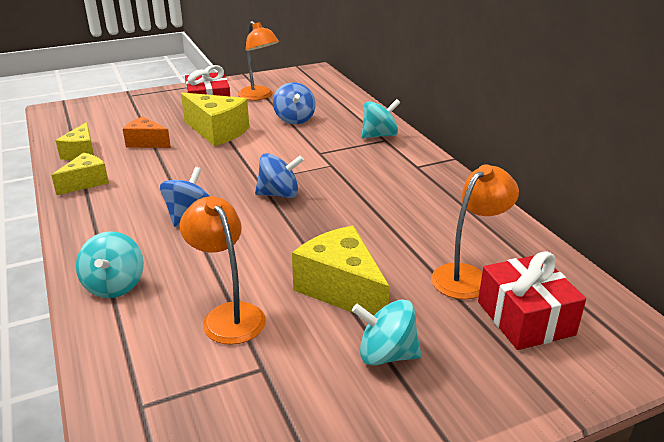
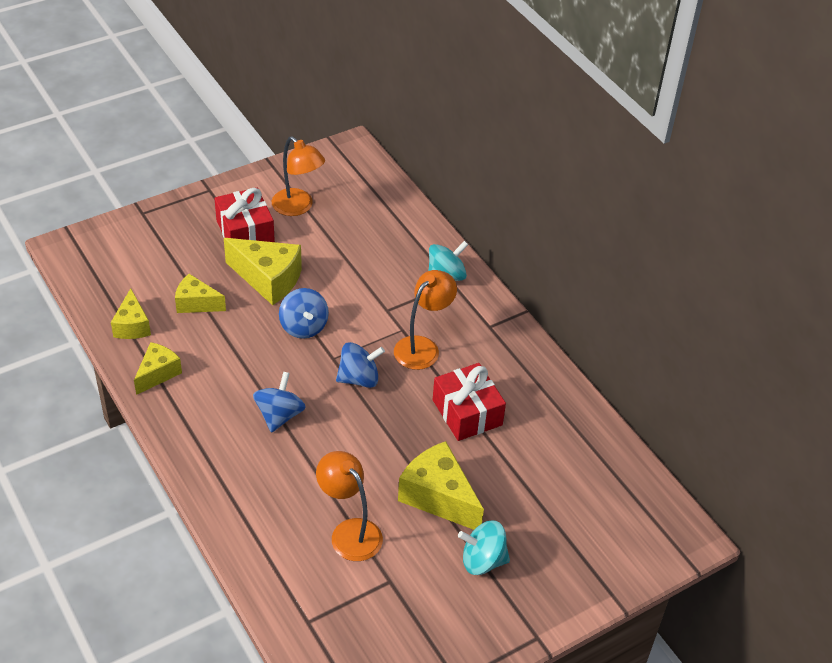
camera: 10 degrees left, 15 degrees up
turquoise spinning top [76,231,144,298] -> none
orange cheese [123,116,171,148] -> yellow cheese [175,274,226,313]
blue spinning top [273,82,316,124] -> blue spinning top moved to [279,288,329,339]
orange lamp [431,164,519,300] -> orange lamp moved to [394,270,457,370]
red gift [478,251,586,350] -> red gift moved to [433,363,506,441]

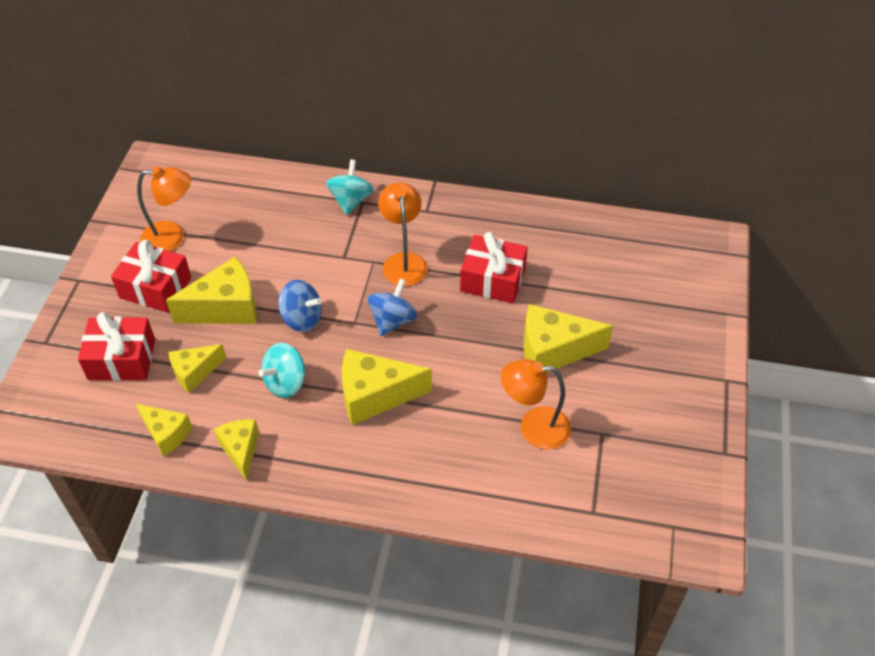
camera: 45 degrees left, 5 degrees up
blue spinning top [253,371,306,433] -> yellow cheese [342,349,432,425]
turquoise spinning top [458,520,510,575] -> turquoise spinning top moved to [258,342,306,398]
none -> red gift [78,312,155,381]

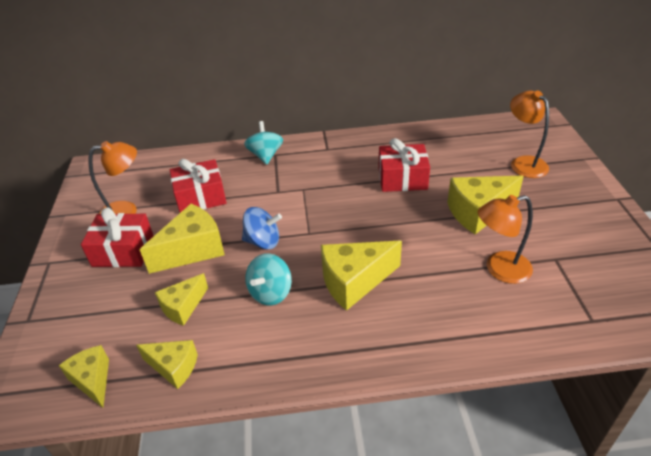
camera: 15 degrees left, 10 degrees down
red gift [78,312,155,381] -> red gift moved to [170,159,226,213]
yellow cheese [214,419,259,481] -> yellow cheese moved to [59,345,109,408]
blue spinning top [368,278,417,336] -> none
orange lamp [378,182,427,286] -> orange lamp moved to [510,91,549,178]

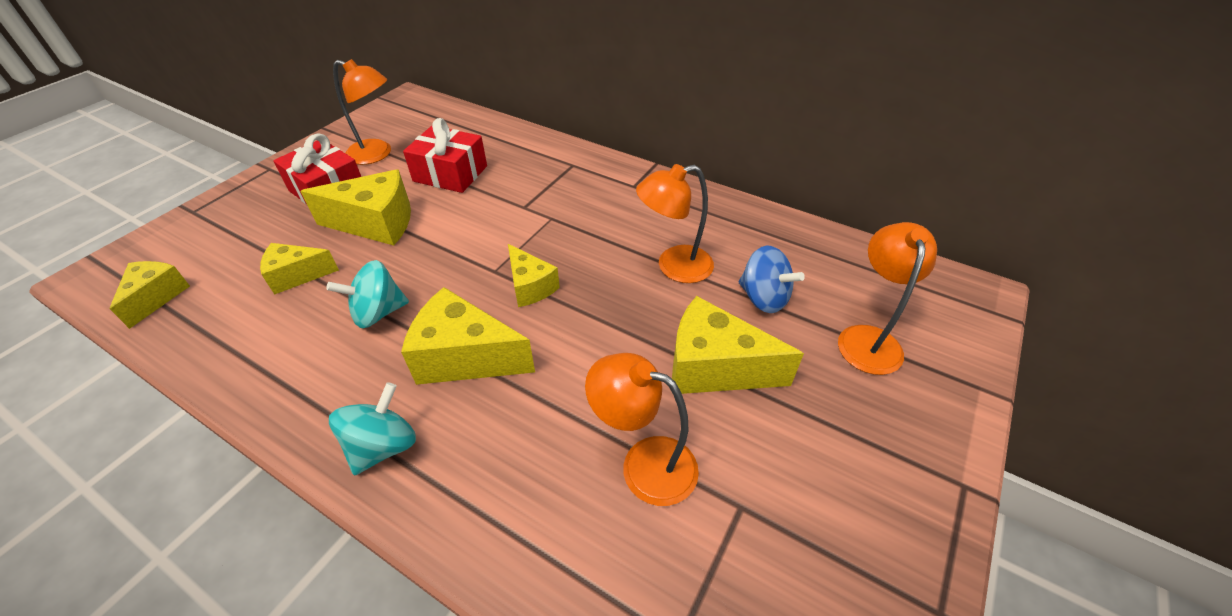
camera: 35 degrees right, 5 degrees up
yellow cheese [136,340,198,389] -> yellow cheese moved to [508,244,560,307]
blue spinning top [242,207,282,250] -> blue spinning top moved to [739,246,805,313]
turquoise spinning top [244,121,283,165] -> turquoise spinning top moved to [329,382,416,475]
red gift [379,138,430,192] -> orange lamp [636,164,714,283]

